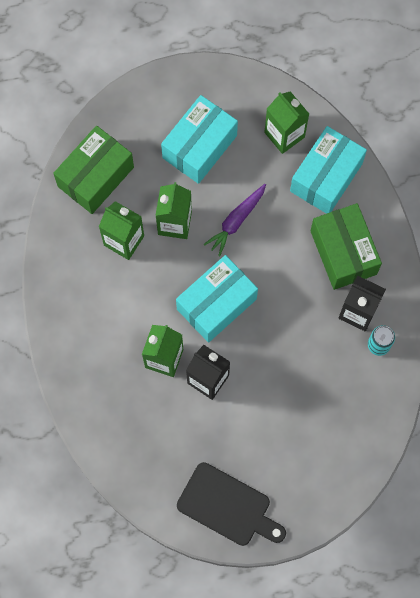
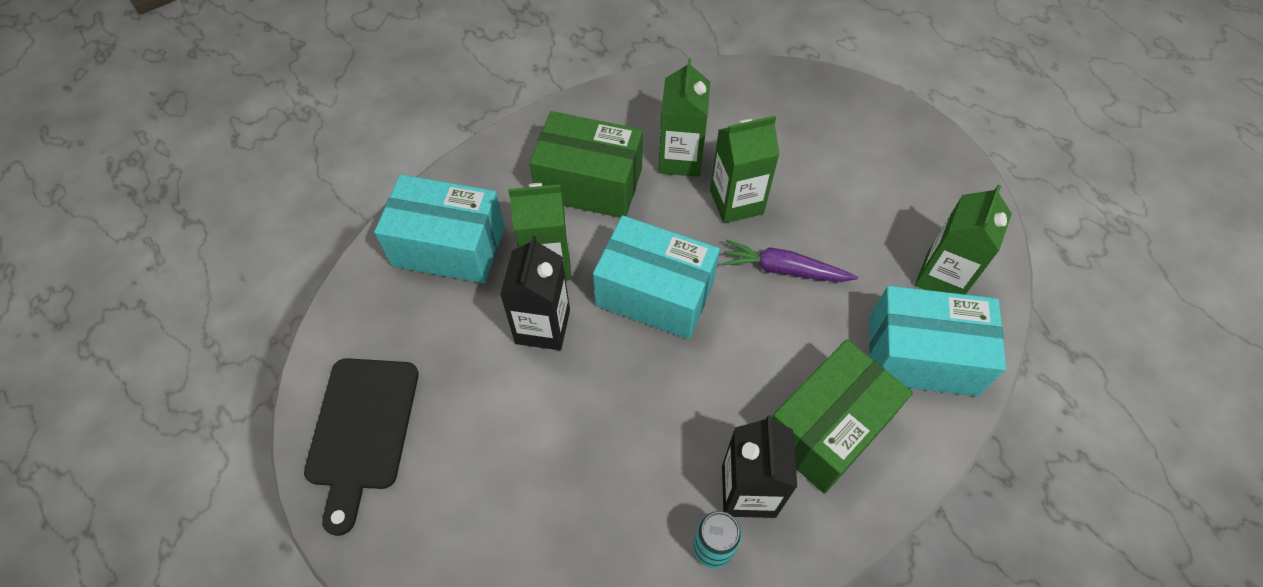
camera: 65 degrees right, 15 degrees down
green box [53,125,134,214] -> green box moved to [529,111,643,218]
turquoise box [161,95,238,184] -> turquoise box moved to [374,174,505,284]

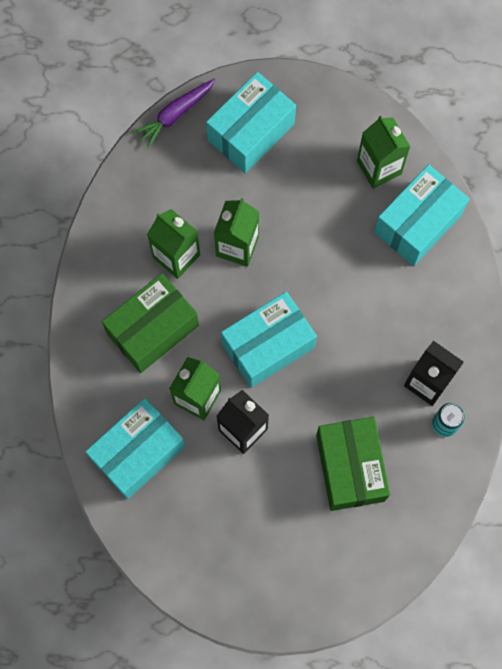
camera: 55 degrees left, 15 degrees up
black cutting board [304,358,419,536] -> none
purple carrot [721,239,858,282] -> purple carrot moved to [133,78,215,148]
green box [771,340,913,494] -> green box moved to [316,417,390,511]
none -> turquoise box [206,72,296,173]

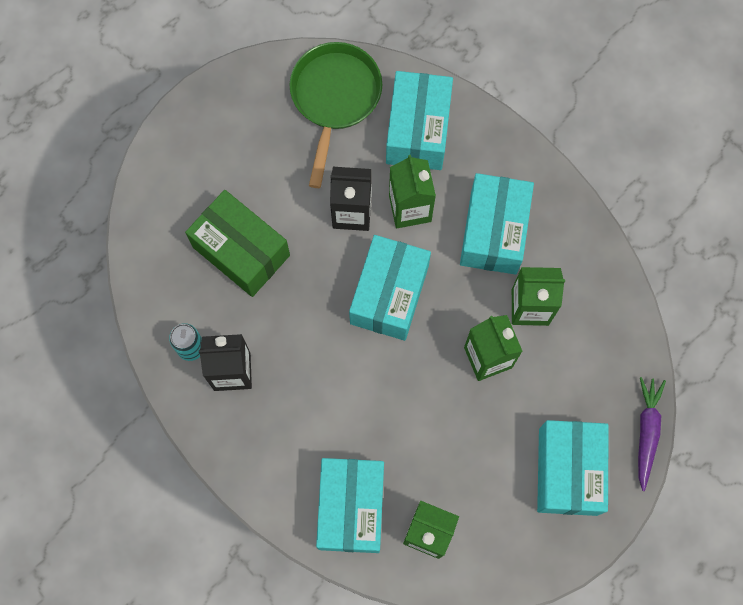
camera: 140 degrees right, 0 degrees up
green box [102,273,199,373] -> turquoise box [460,173,534,275]
none -> green pan [289,42,382,188]

